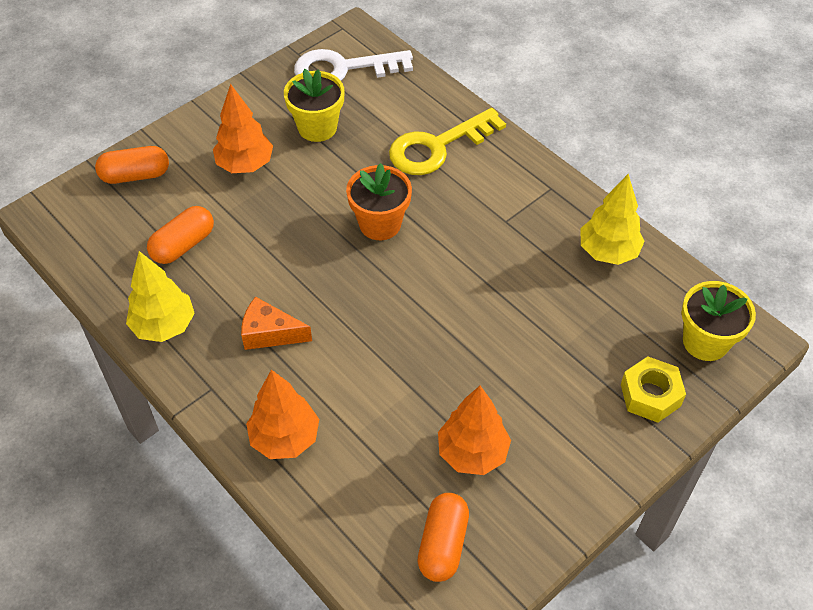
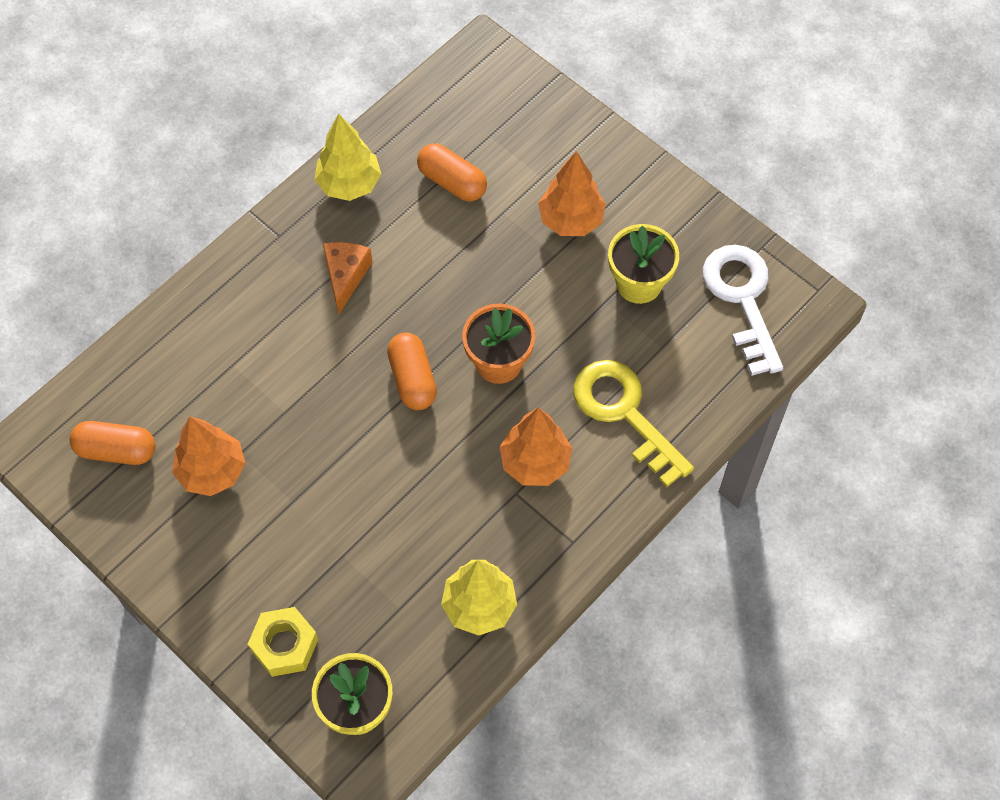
camera: 85 degrees right, 10 degrees up
orange capsule [95,146,169,184] -> orange capsule moved to [387,333,437,410]
orange tree [246,369,319,459] -> orange tree moved to [500,407,572,486]

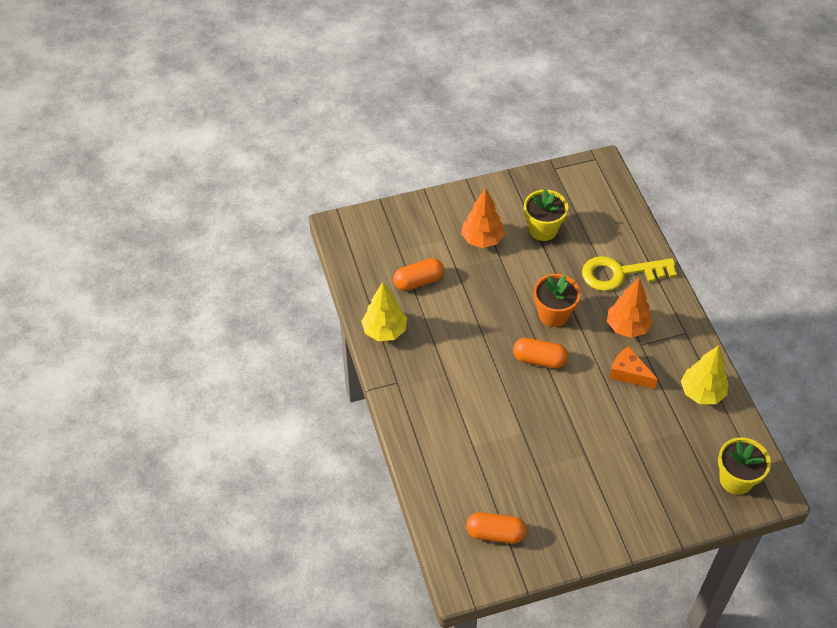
camera: 60 degrees left, 10 degrees down
orange capsule [69,421,156,465] -> orange capsule turned 60 degrees clockwise [466,512,527,544]
orange tree [172,417,246,496] -> none
yellow nut [248,607,318,677] -> none
orange cheese [323,242,372,315] -> orange cheese moved to [609,346,658,389]
white key [703,245,783,376] -> none

